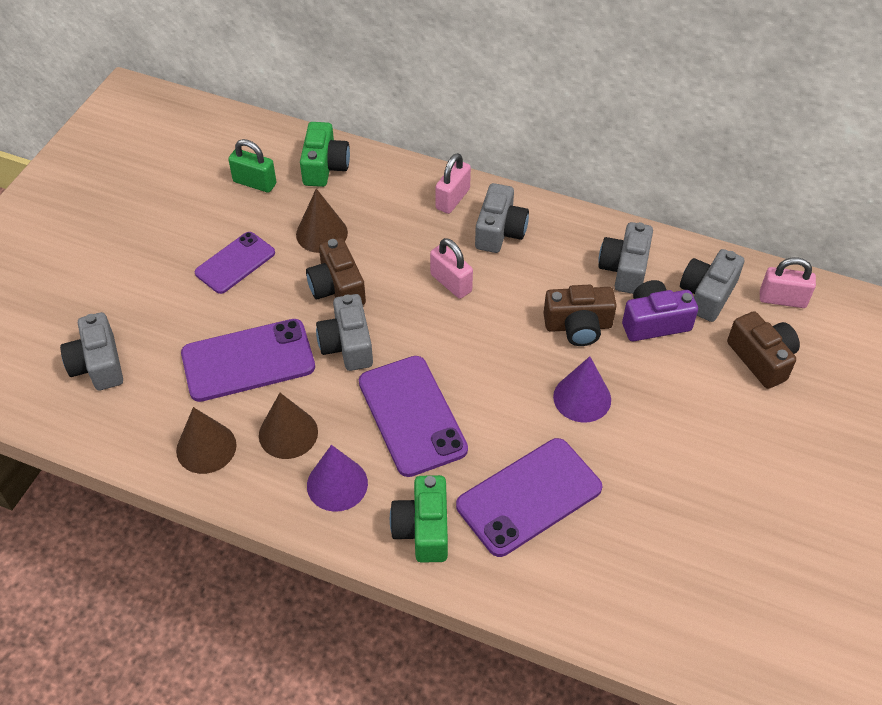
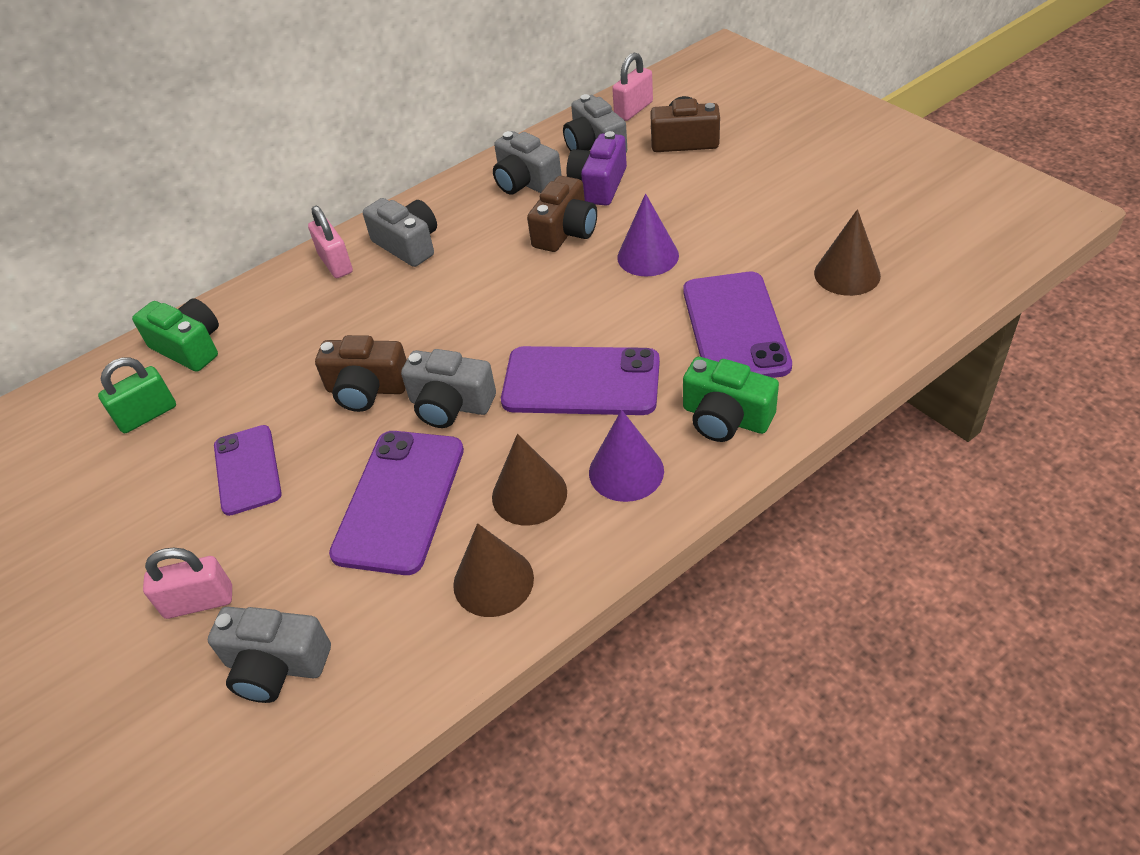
camera: 55 degrees left, 5 degrees down
brown cone [296,188,348,253] -> brown cone moved to [814,209,881,296]
pink padlock [430,238,473,299] -> pink padlock moved to [143,547,232,619]

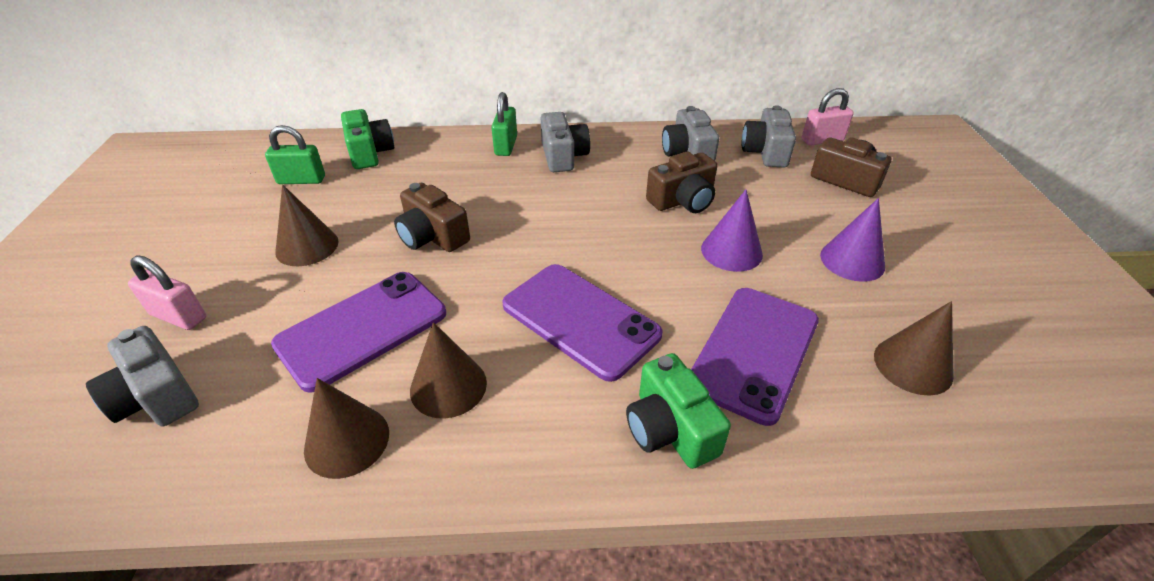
camera: 30 degrees right, 5 degrees down
purple phone [214,425,282,516] -> brown cone [275,185,339,266]
pink padlock [308,206,353,278] -> green padlock [491,92,517,156]
grey camera [401,349,496,428] -> none
purple camera [567,131,627,206] -> none
purple cone [589,410,664,502] -> purple cone moved to [820,198,885,282]

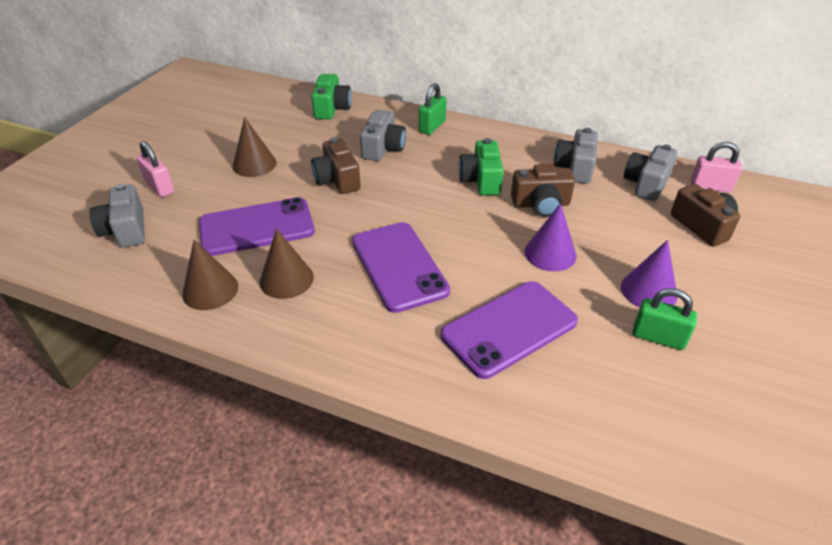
camera: 25 degrees right, 0 degrees up
green padlock [265,125,325,184] -> green padlock moved to [632,288,697,350]
grey camera [541,112,590,172] -> grey camera moved to [360,110,406,161]
green camera [626,353,731,469] -> green camera moved to [458,138,504,195]
brown cone [874,301,954,396] -> none

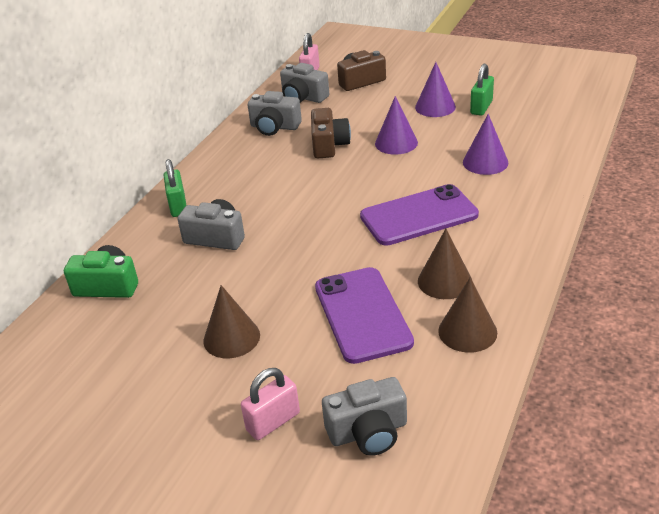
camera: 85 degrees left, 5 degrees down
brown camera [311,137,361,194] -> none
green padlock [419,83,447,135] -> green padlock turned 45 degrees clockwise [164,159,187,217]
purple phone [441,281,578,379] -> purple cone [463,114,508,175]
green camera [458,138,504,195] -> none

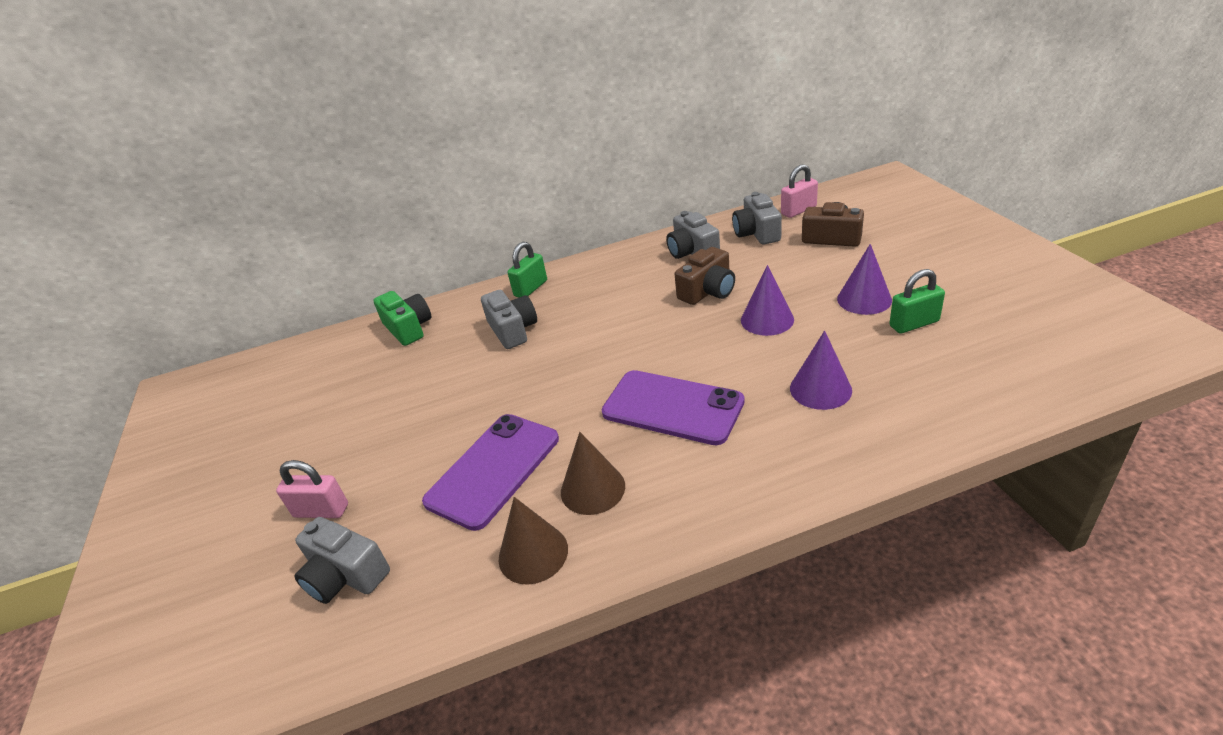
camera: 50 degrees right, 0 degrees up
brown cone [203,285,260,358] -> none

